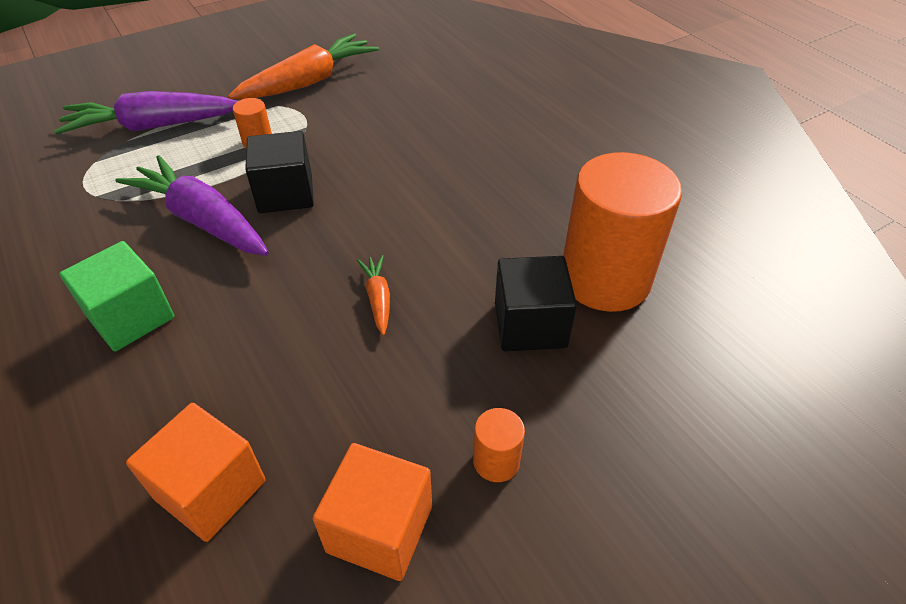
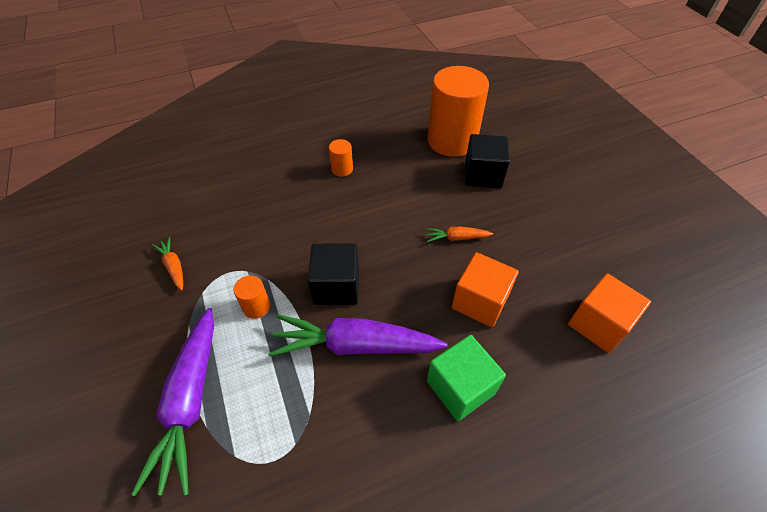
camera: 80 degrees left, 5 degrees up
purple carrot [115,155,269,256] -> purple carrot turned 45 degrees clockwise [268,314,448,357]
orange carrot [228,33,379,99] -> orange carrot [152,237,183,291], size x0.46
orange cube [313,443,432,581] -> orange cube moved to [452,252,519,327]
orange cylinder [473,408,525,482] -> orange cylinder moved to [329,139,353,177]

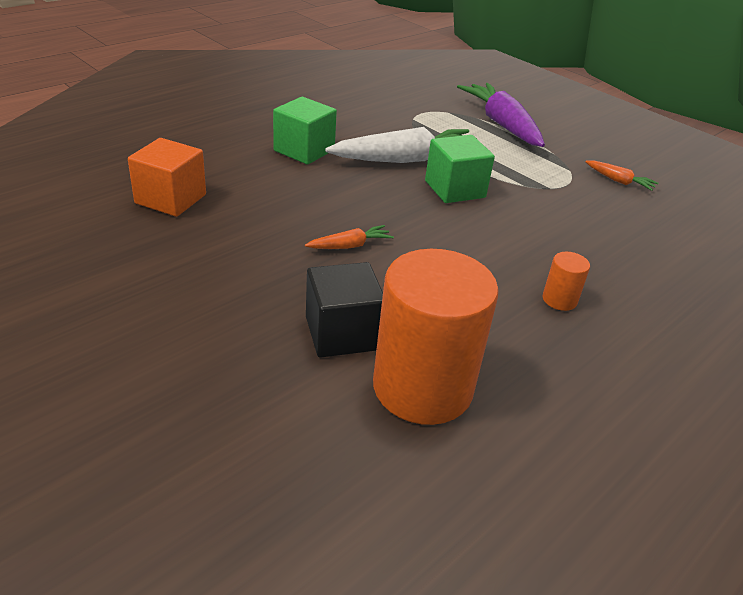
camera: 155 degrees right, 15 degrees down
orange cylinder [233,275,270,319] -> none
purple carrot [268,314,448,357] -> white carrot [325,127,477,163]
black cube [308,244,359,305] -> green cube [425,135,495,203]
orange cube [452,252,519,327] -> none

